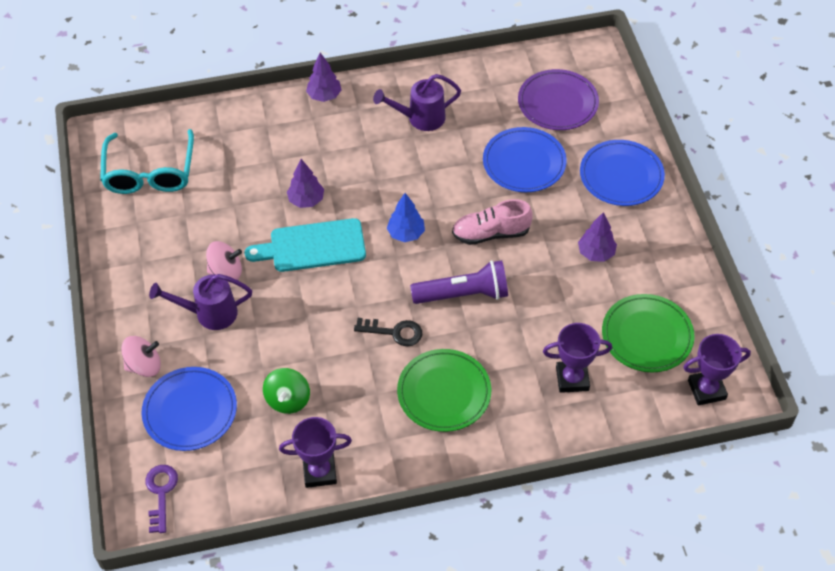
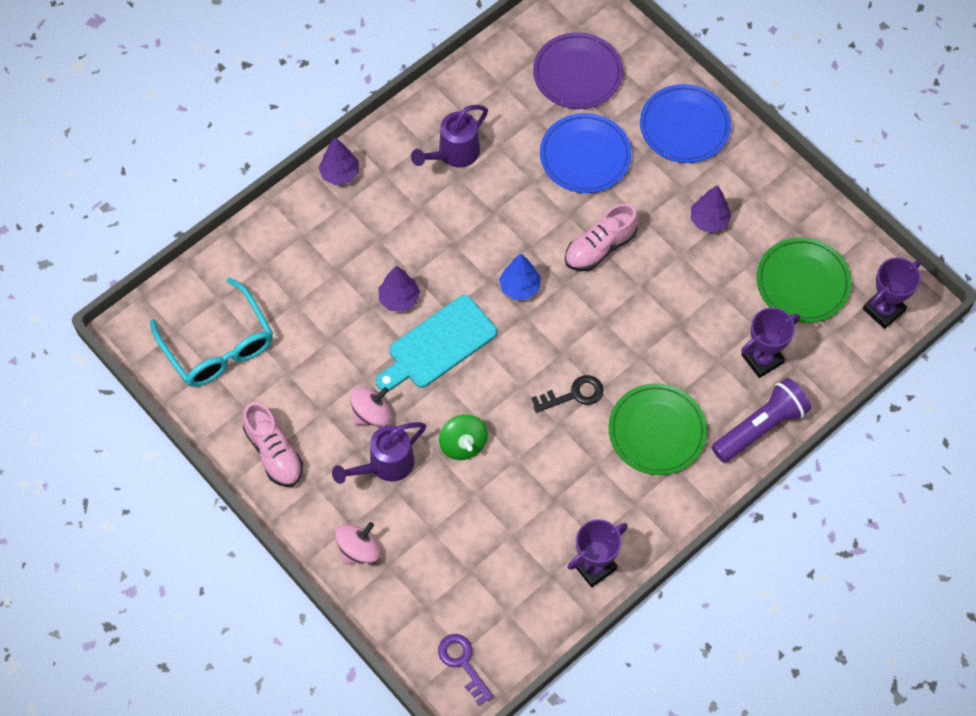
camera: 30 degrees left, 10 degrees up
blue plate [141,367,237,451] -> none
green spinning top [263,368,310,414] -> green spinning top moved to [439,414,488,460]
purple flashlight [410,260,508,304] -> purple flashlight moved to [712,378,811,463]
none -> pink shoe [242,402,303,487]

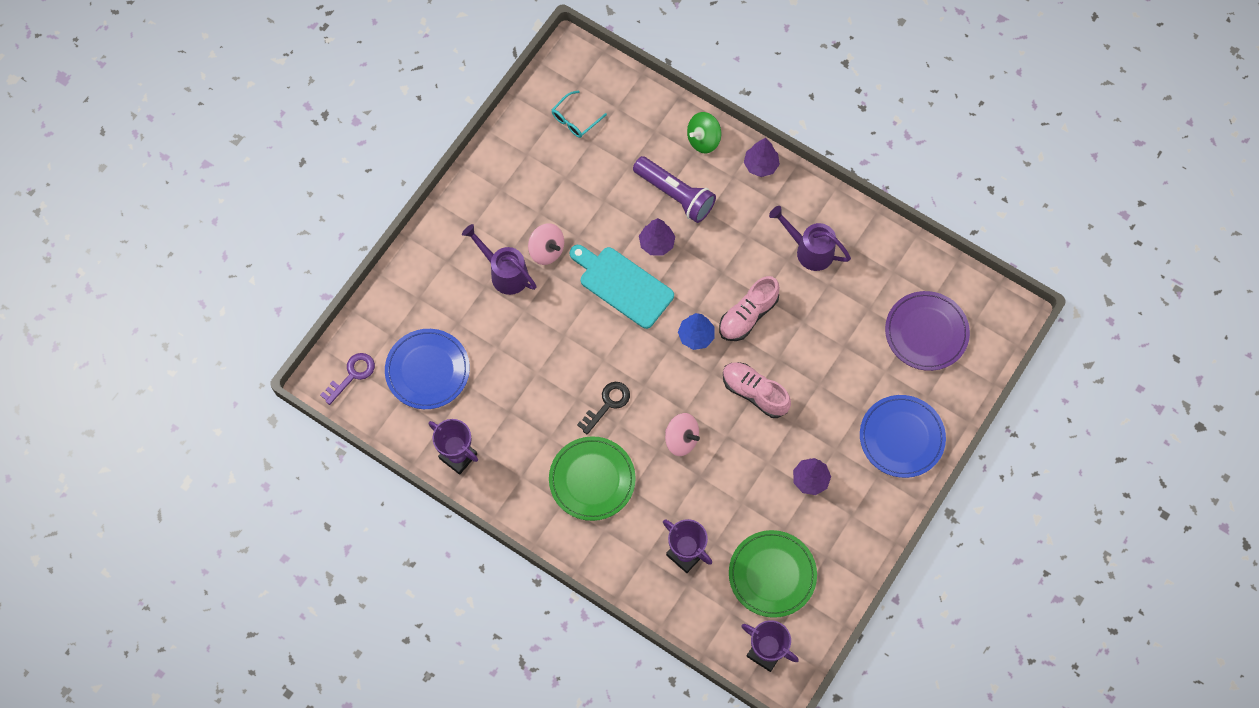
camera: 75 degrees right, 5 degrees up
turquoise glasses [150,277,273,387] -> turquoise glasses [552,90,607,138], size x0.51
pink shoe [242,402,303,487] -> pink shoe moved to [719,276,780,341]
pink spinning top [335,522,381,565] -> pink spinning top moved to [665,413,700,456]
green spinning top [439,414,488,460] -> green spinning top moved to [687,112,721,153]
black key [531,375,603,413] -> black key turned 105 degrees counterclockwise [577,382,630,434]
blue plate [540,113,632,193] -> blue plate moved to [385,329,470,409]
purple flashlight [712,378,811,463] -> purple flashlight moved to [633,156,716,223]

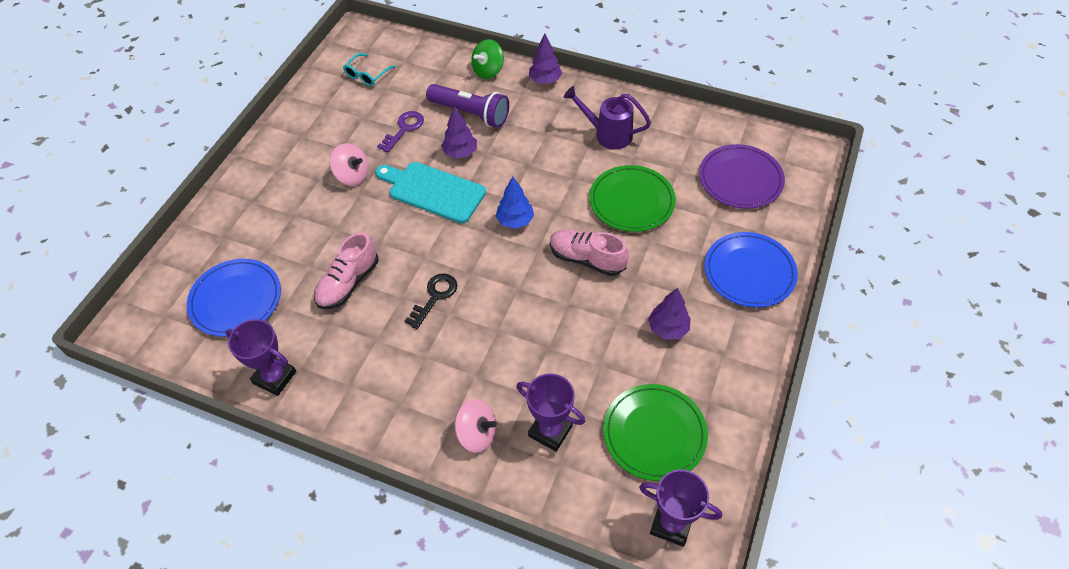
camera: 10 degrees left, 15 degrees down
purple key [320,353,375,405] -> purple key moved to [377,111,424,153]
purple watering can [462,224,537,295] -> none
green plate [549,436,636,521] -> green plate moved to [589,165,676,232]
pink spinning top [665,413,700,456] -> pink spinning top moved to [454,399,497,453]
pink shoe [719,276,780,341] -> pink shoe moved to [314,232,378,309]

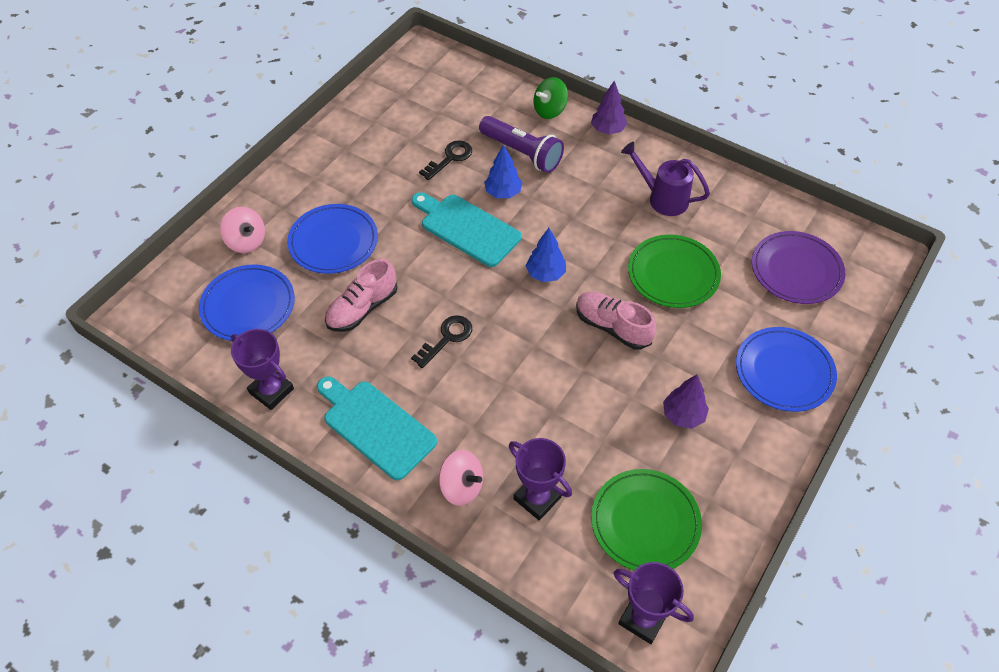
camera: 10 degrees right, 0 degrees up
pink spinning top [330,143,369,186] -> pink spinning top moved to [220,207,265,253]
turquoise glasses [343,53,396,86] -> none
purple key [377,111,424,153] -> black key [419,140,472,180]
purple tree [441,107,477,159] -> blue tree [484,144,522,198]
none -> blue plate [287,204,378,274]
none -> turquoise cutting board [317,376,437,480]

